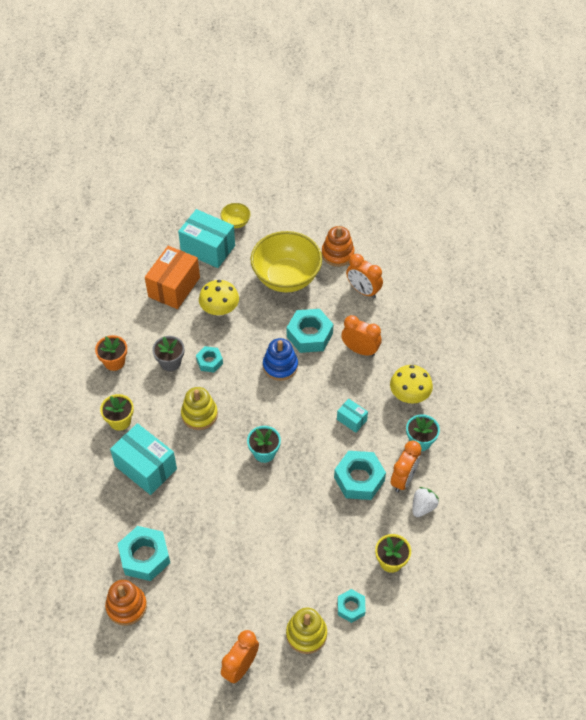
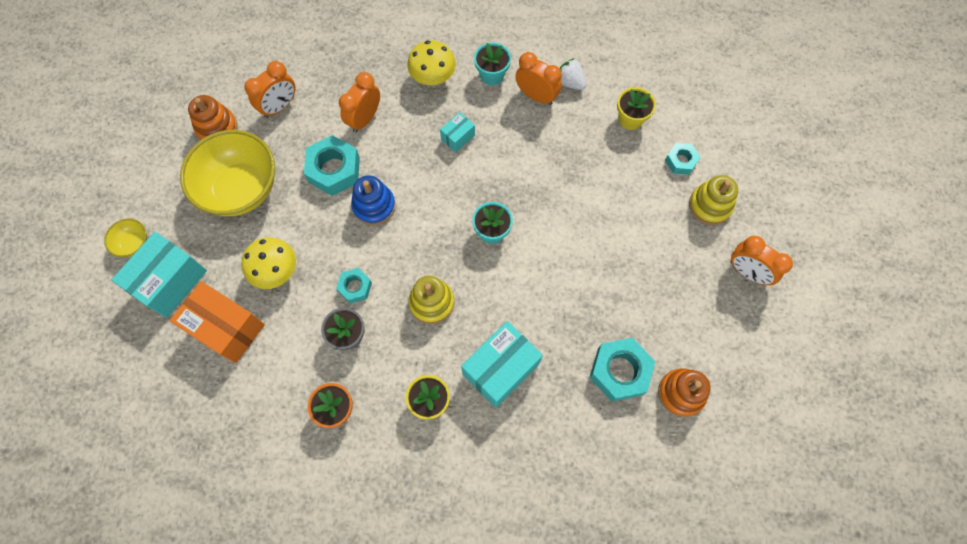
camera: 85 degrees left, 15 degrees up
turquoise nut [334,451,386,500] -> none

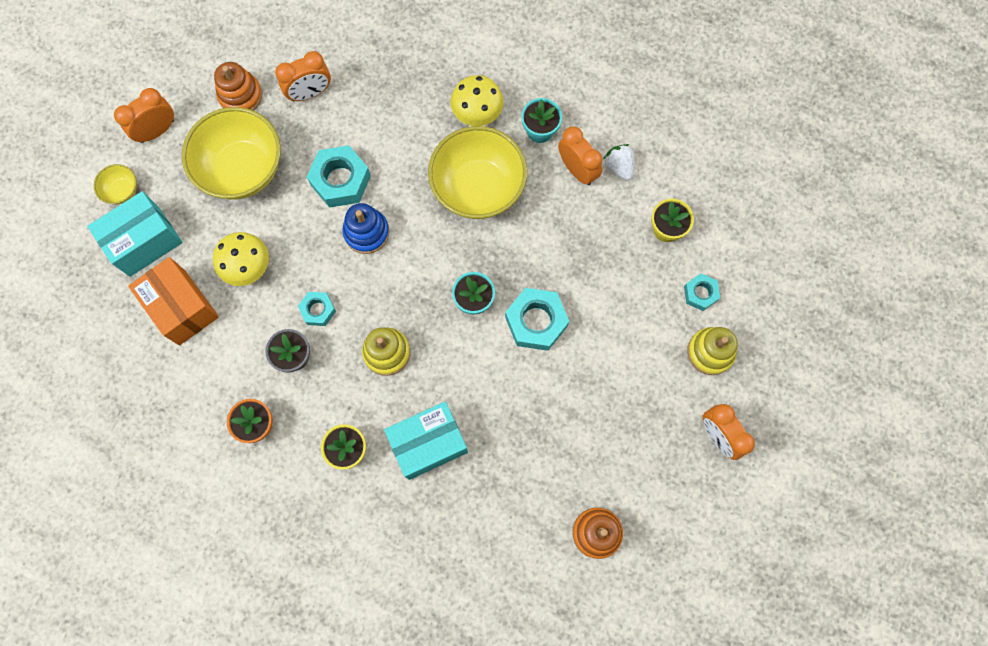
camera: 20 degrees right, 5 degrees up
orange clock [339,72,380,133] -> orange clock moved to [114,88,174,143]
turquoise box [440,112,475,152] -> yellow bowl [428,126,527,219]
turquoise nut [590,338,655,401] -> turquoise nut moved to [505,288,569,351]

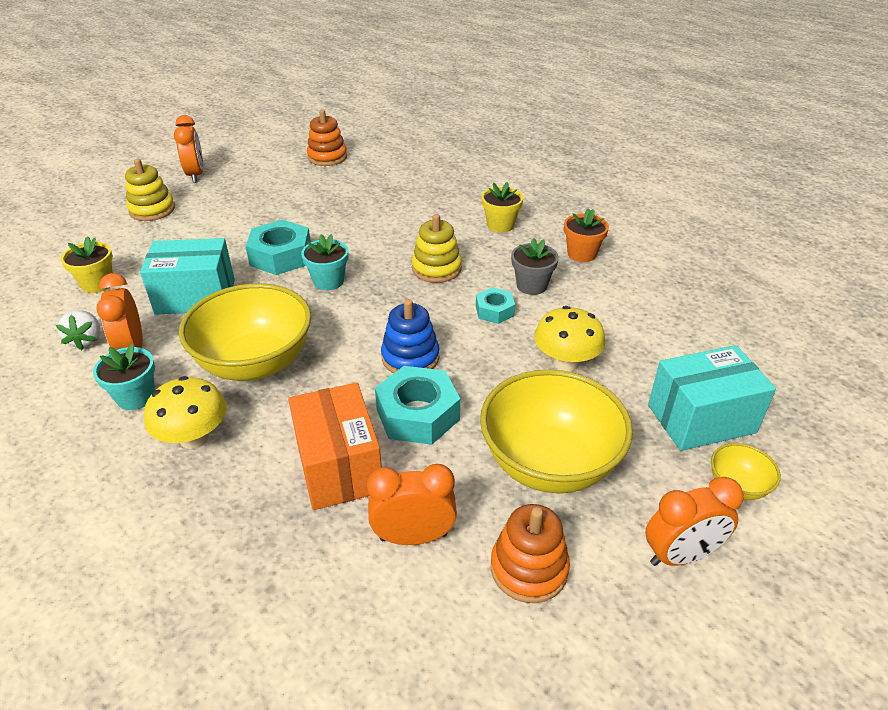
camera: 160 degrees left, 35 degrees down
orange box [128,257,219,345] -> orange box moved to [288,383,382,510]
turquoise box [384,401,468,480] -> turquoise box moved to [140,238,235,315]
turquoise nut [684,273,720,311] -> none

